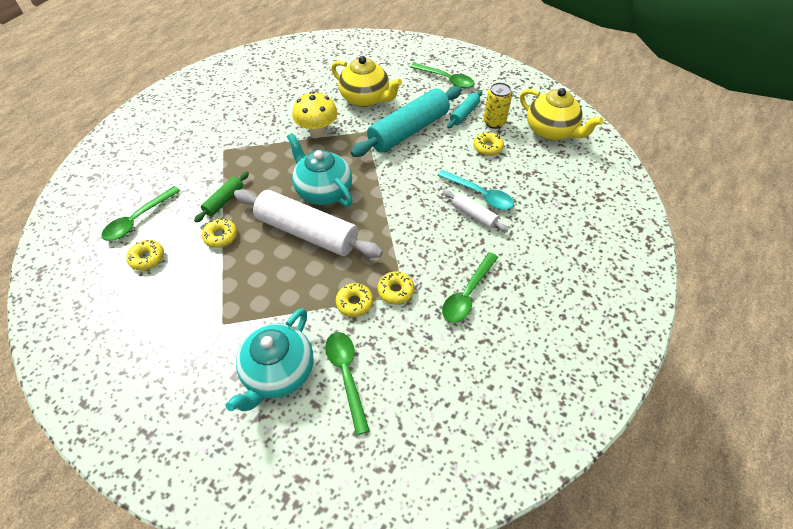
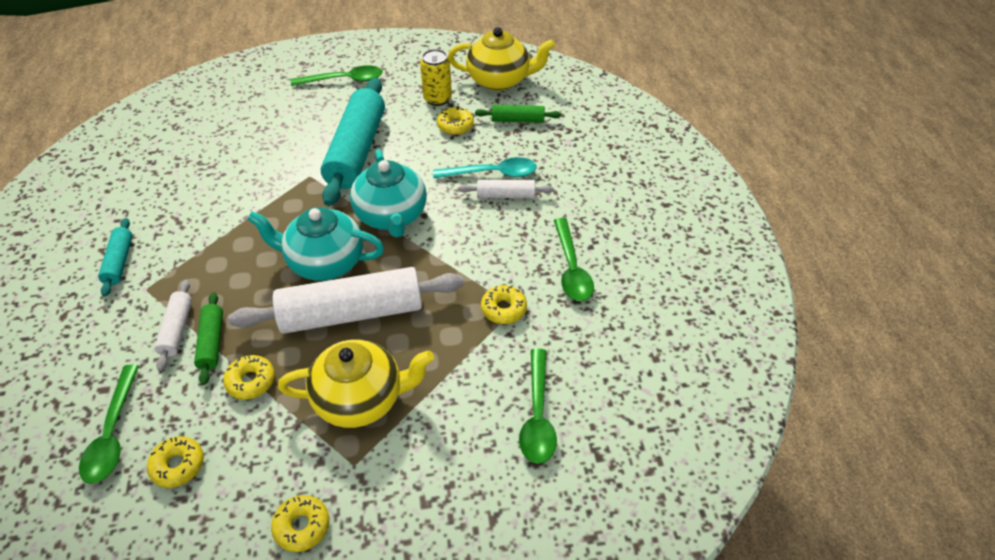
camera: 40 degrees left, 5 degrees down
turquoise teapot [226,308,314,411] -> turquoise teapot moved to [350,149,427,237]
yellow mushroom [292,91,338,138] -> none
green spoon [325,332,370,435] -> green spoon turned 120 degrees counterclockwise [519,349,557,464]
yellow teapot [331,56,402,107] -> yellow teapot moved to [278,339,434,428]
yellow donut [336,283,373,317] -> yellow donut moved to [271,495,329,552]
turquoise rolling pin [447,90,482,128] -> turquoise rolling pin moved to [98,218,133,297]
none -> white rolling pin [154,280,192,371]
none -> green rolling pin [475,105,561,123]

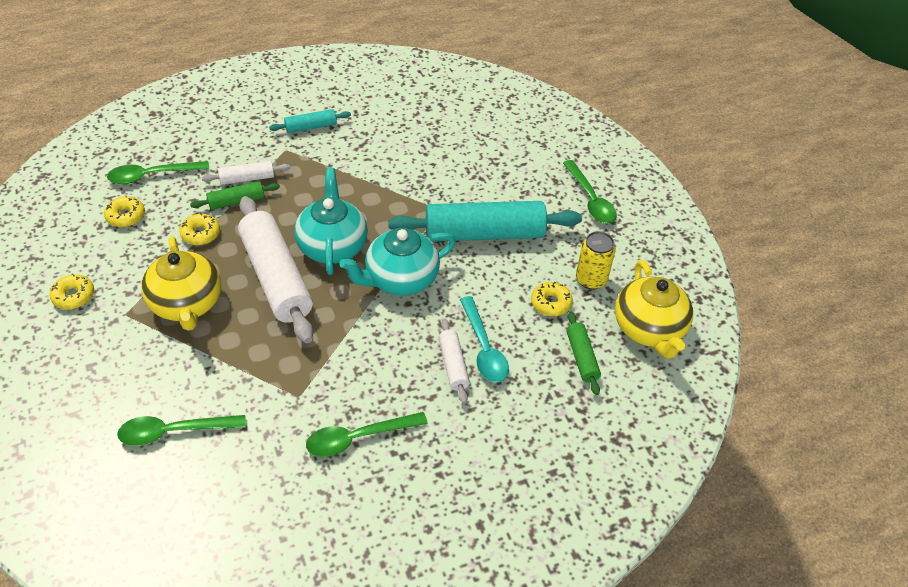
camera: 75 degrees right, 0 degrees up
yellow donut [481,285,527,324] -> none

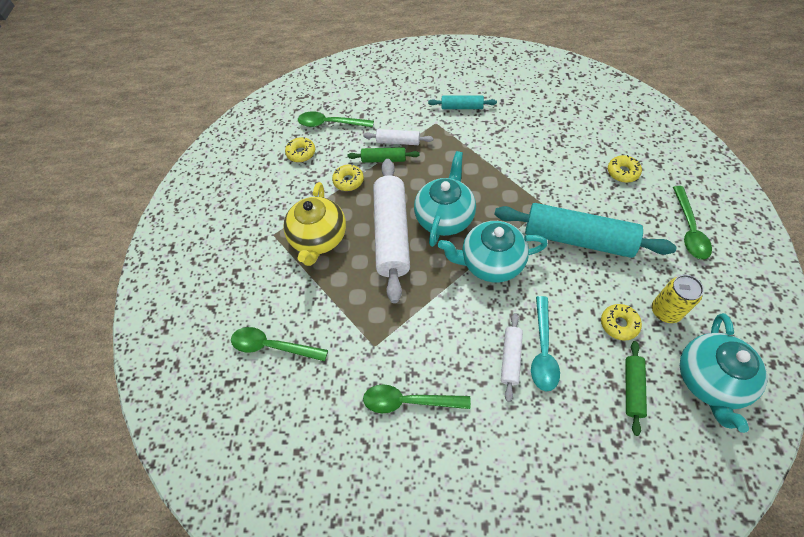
camera: 30 degrees right, 10 degrees up
yellow donut [49,274,94,310] -> yellow donut moved to [608,155,642,183]
yellow teapot [615,260,693,359] -> turquoise teapot [680,313,767,433]

